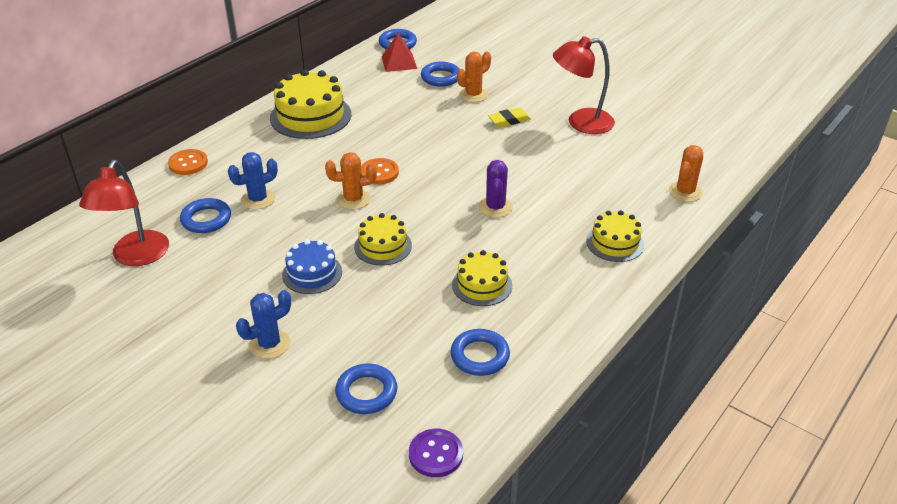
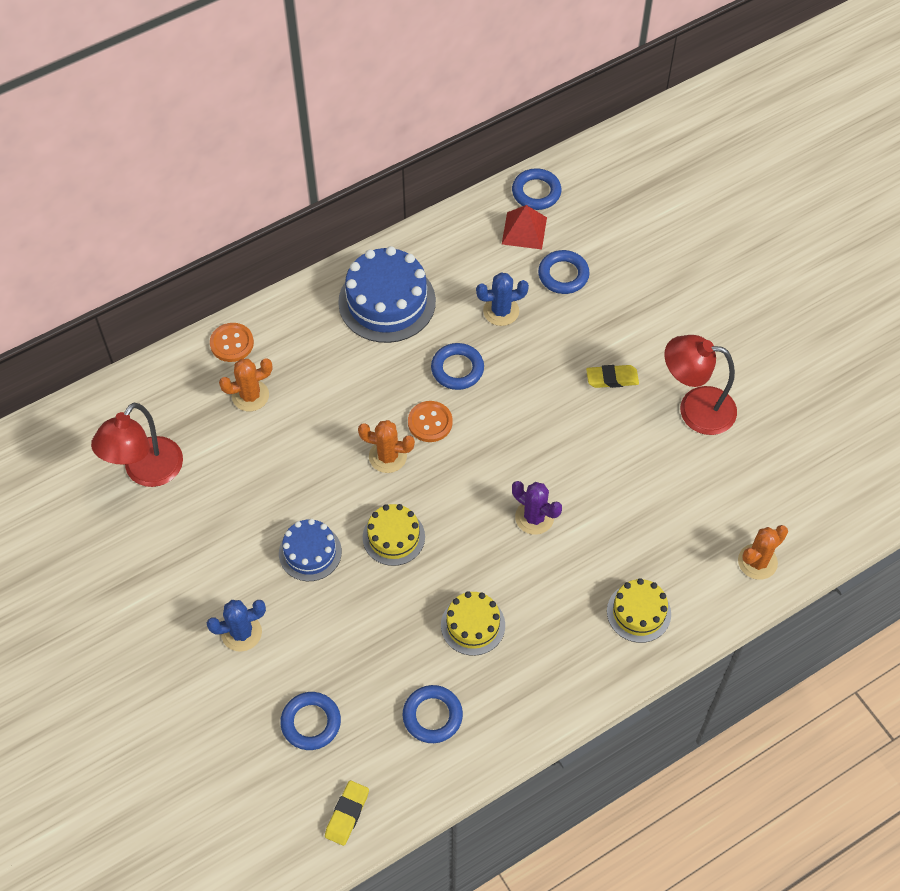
camera: 20 degrees right, 20 degrees up
blue ring [180,198,231,233] -> blue ring moved to [431,343,484,390]
blue cactus [228,152,278,210] -> blue cactus moved to [476,273,529,326]
yellow cake [270,69,352,139] -> blue cake [338,246,436,343]
purple button [409,429,463,477] -> yellow eraser [325,780,369,846]
orange cactus [457,52,491,102] -> orange cactus moved to [219,358,273,411]
purple cactus [479,160,513,218] -> purple cactus turned 75 degrees counterclockwise [512,481,562,535]

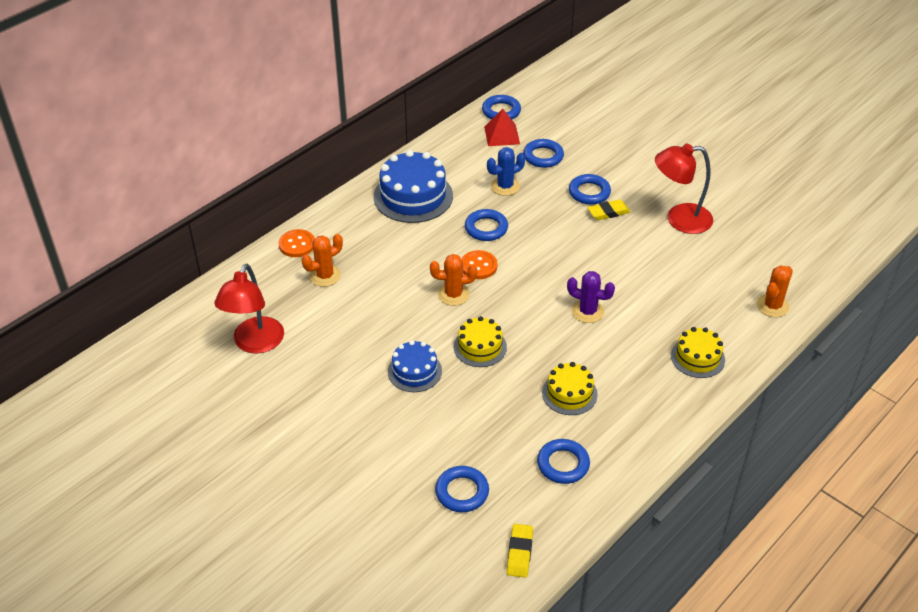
camera: 15 degrees left, 15 degrees down
blue cactus [207,600,266,652] -> none
none -> blue ring [569,174,611,205]

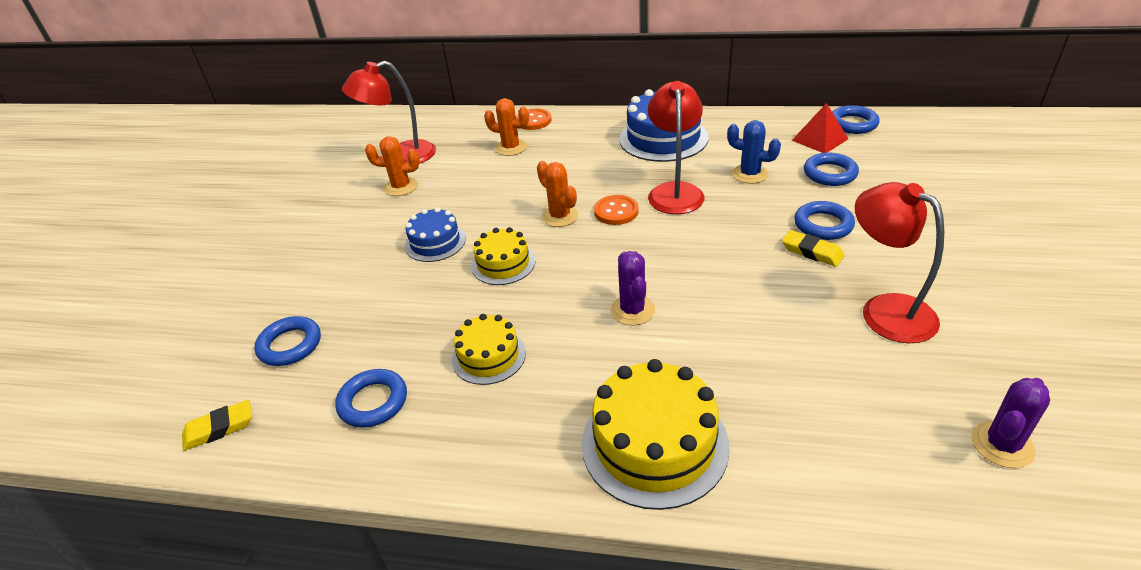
camera: 60 degrees right, 5 degrees down
blue ring [465,209,508,241] -> red lamp [648,81,704,214]
yellow cake [671,327,725,378] -> yellow cake [582,359,730,510], size x1.70
orange cactus [757,265,793,317] -> orange cactus moved to [365,136,420,196]
none -> purple cactus [971,378,1050,468]

